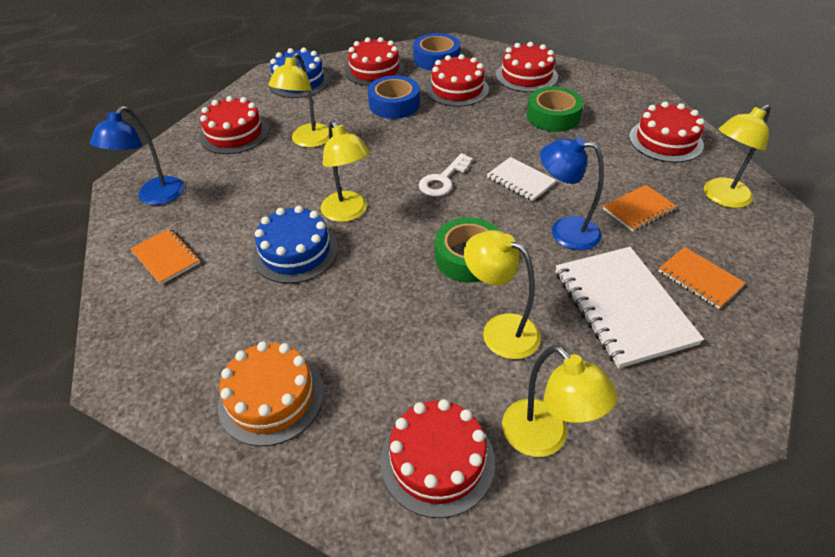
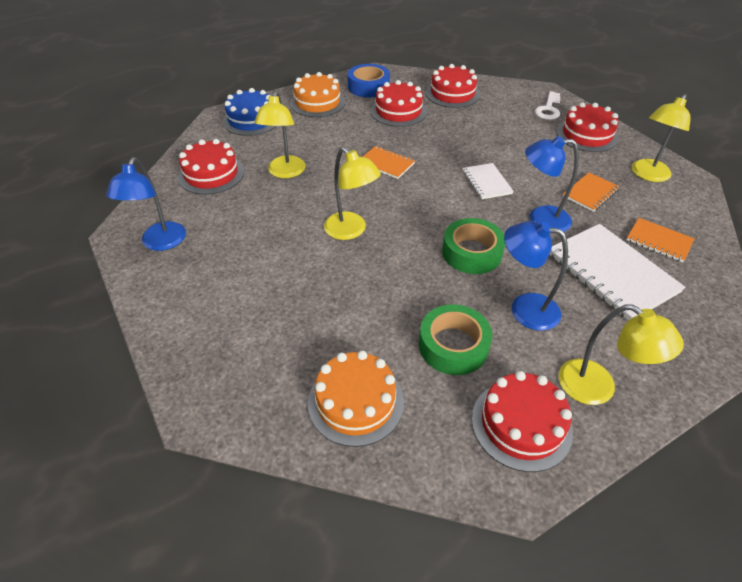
camera: 15 degrees left, 0 degrees up
orange notebook [130,228,200,285] -> orange notebook moved to [363,146,415,179]
blue cake [252,205,338,284] -> none
red cake [345,37,405,86] -> orange cake [290,72,345,117]
blue tape [368,76,420,119] -> none
white key [419,153,473,196] -> white key moved to [535,91,561,120]
yellow lamp [464,230,541,359] -> blue lamp [504,221,568,331]
white notebook [487,157,556,201] -> white notebook turned 45 degrees clockwise [462,163,514,200]
green tape [527,87,584,132] -> green tape moved to [419,304,492,375]

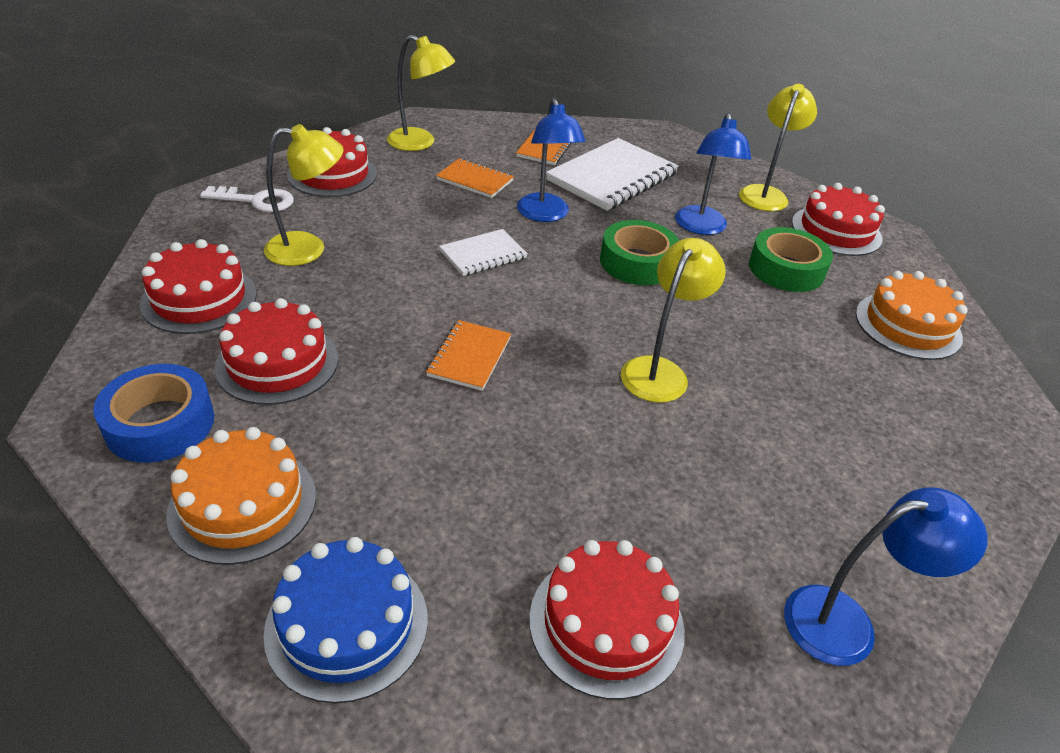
camera: 110 degrees left, 5 degrees down
yellow lamp [254,91,306,178] -> yellow lamp moved to [264,124,344,266]

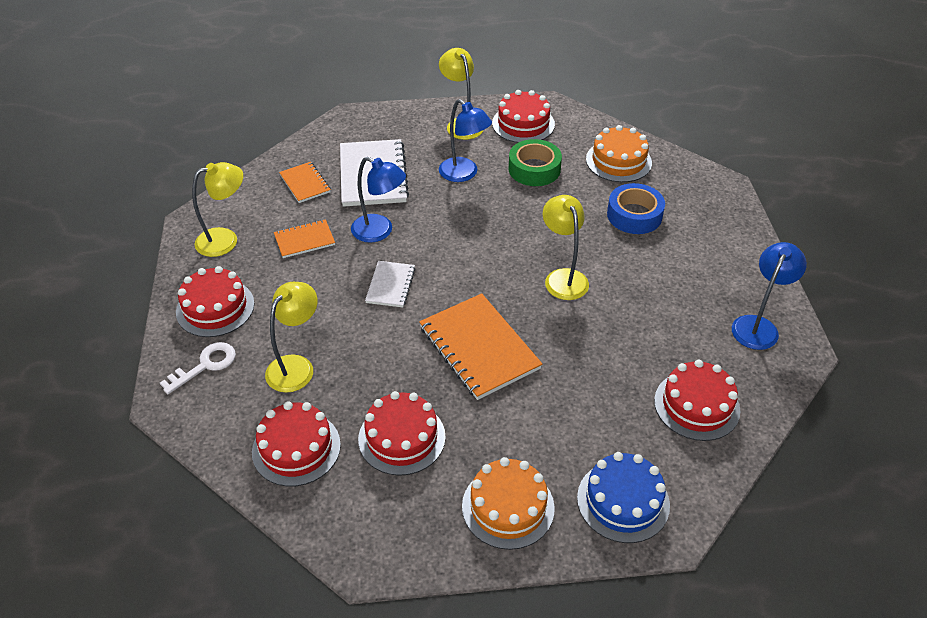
camera: 45 degrees left, 5 degrees up
blue tape [93,364,214,463] -> blue tape moved to [607,183,665,234]
orange notebook [426,320,511,391] -> orange notebook [419,293,542,400], size x1.85
green tape [600,220,679,285] -> none

